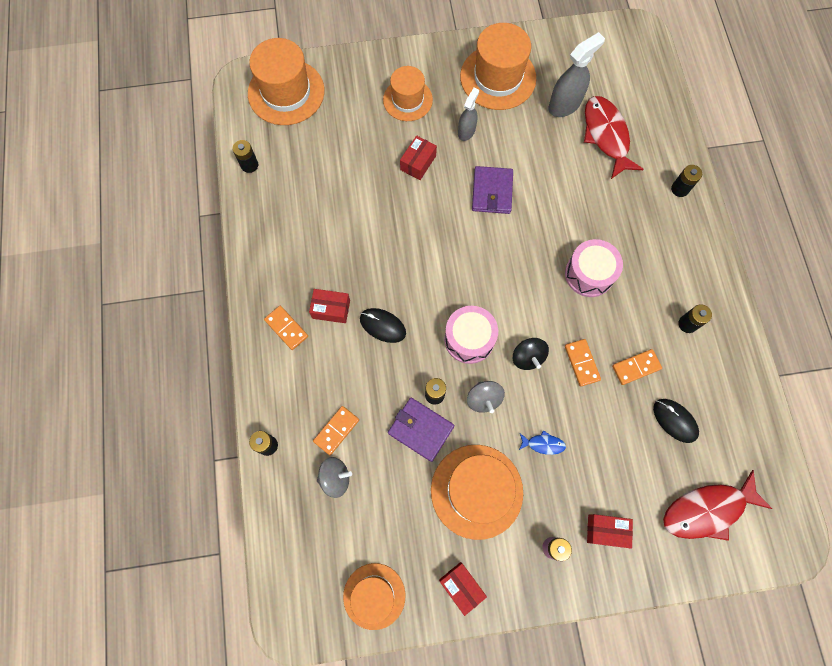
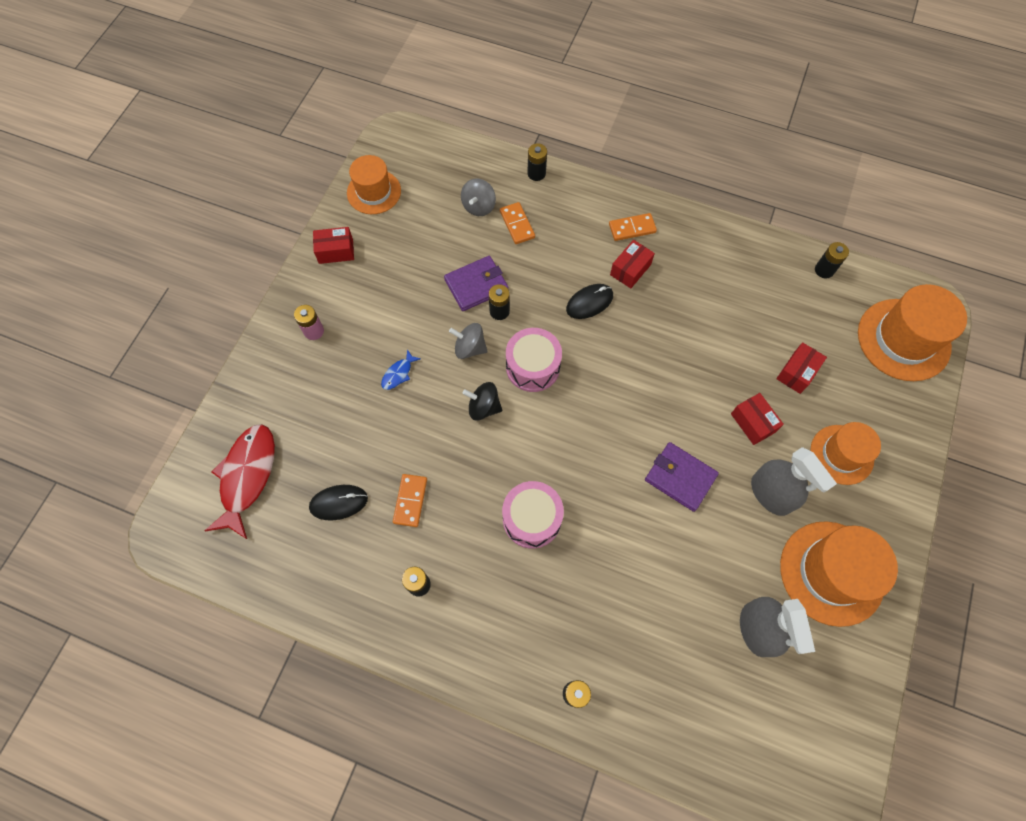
camera: 120 degrees right, 5 degrees down
orange hat [431,445,523,540] -> none
grey spray bottle [458,88,479,141] -> grey spray bottle [751,447,837,516], size x1.60
orange domino [565,339,601,387] -> none
red fish [584,96,644,179] -> none
red box [587,514,633,549] -> red box moved to [776,342,827,394]

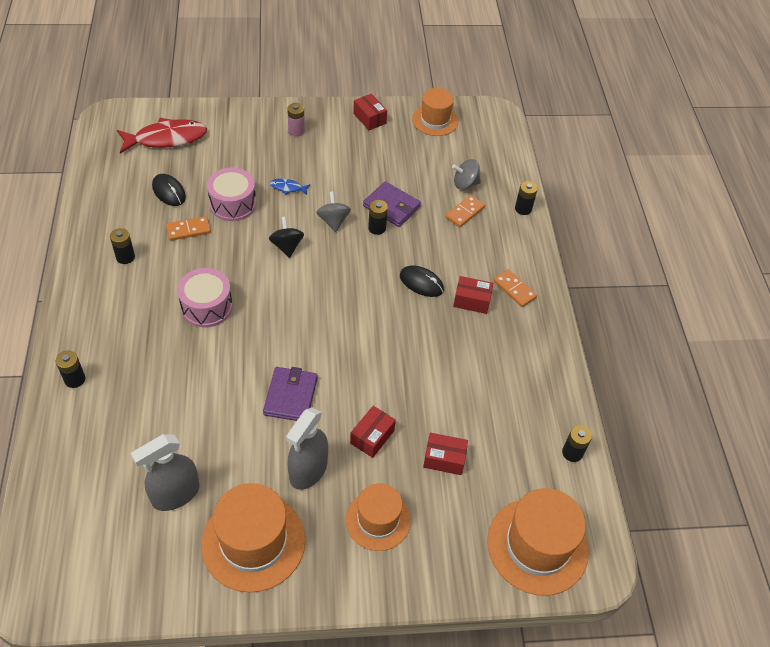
camera: 60 degrees right, 15 degrees down
pink drum [506,328,562,392] -> pink drum moved to [207,168,256,221]

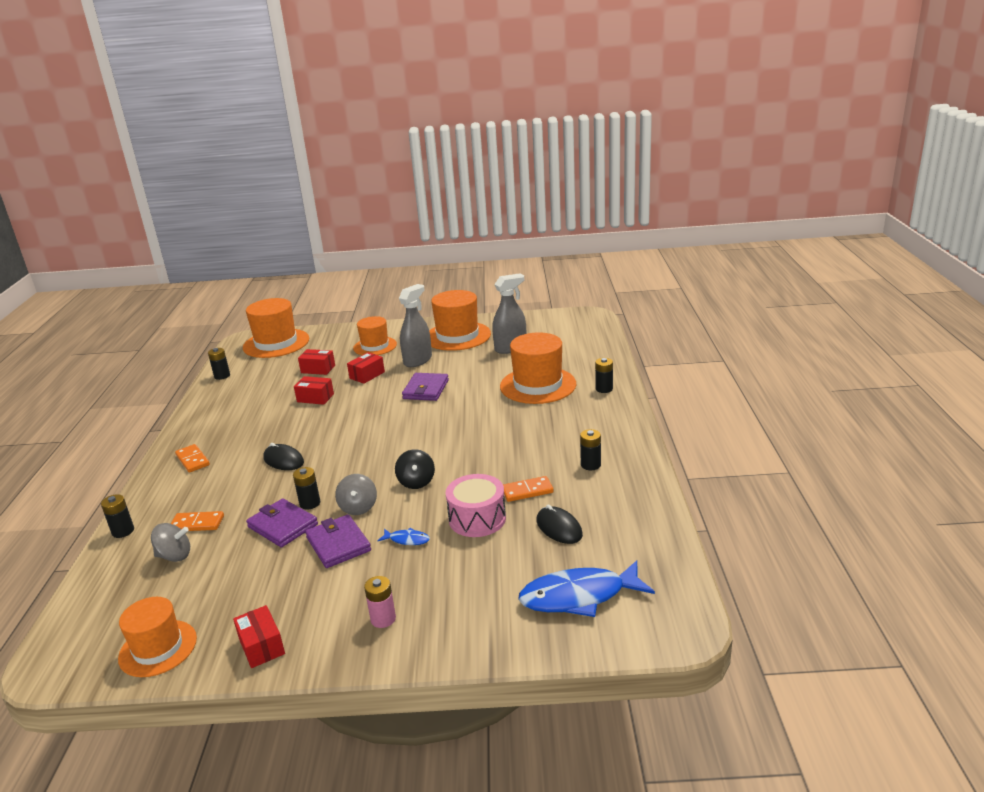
camera: 170 degrees left, 25 degrees down
red fish [117,118,207,154] -> blue fish [518,560,655,617]
pink drum [177,268,233,327] -> none
orange domino [445,195,485,227] -> orange domino turned 45 degrees clockwise [171,511,224,531]
red box [453,276,493,314] -> red box moved to [294,376,334,405]
none -> purple wallet [305,514,371,568]
none -> orange hat [500,332,576,404]

